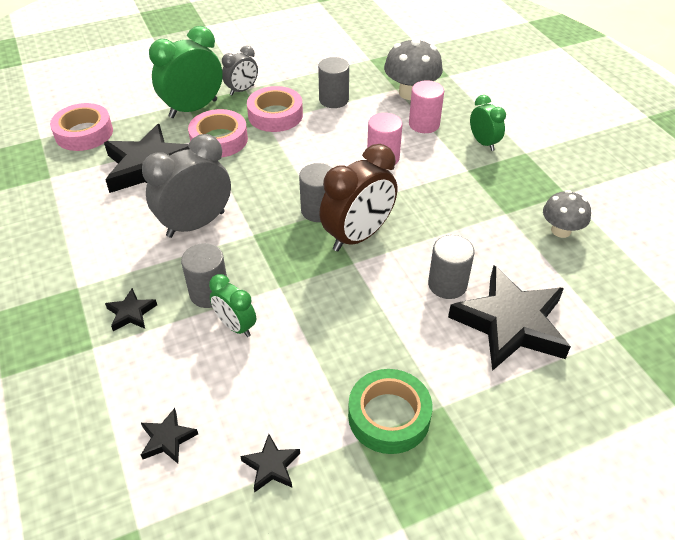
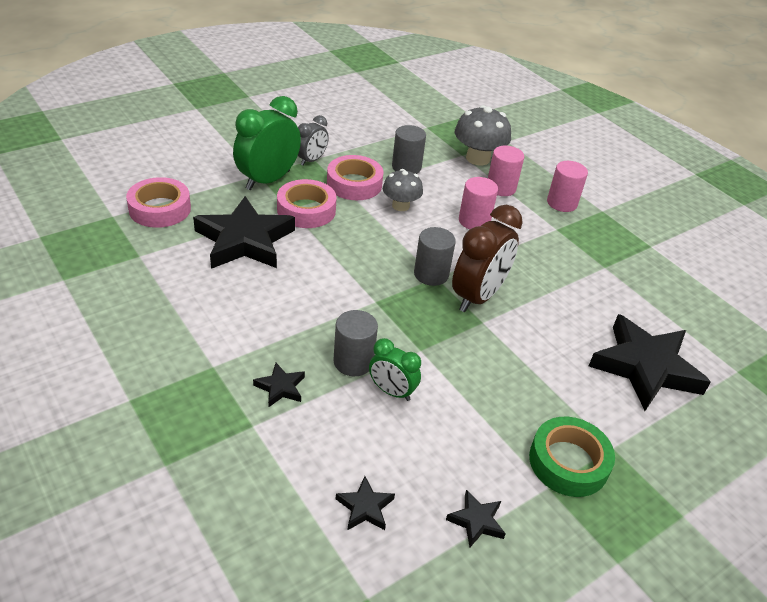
camera: 15 degrees left, 5 degrees down
grey clock [142,134,231,238] -> none
grey cylinder [428,235,475,299] -> none
green clock [470,95,506,151] -> pink cylinder [547,161,588,212]
grey mushroom [543,190,591,238] -> grey mushroom moved to [383,169,423,211]

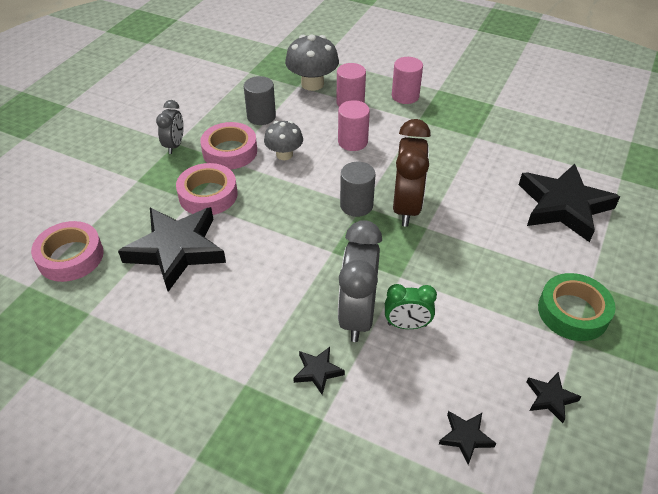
camera: 25 degrees left, 5 degrees up
green clock [233,96,301,190] -> none
grey cylinder [333,310,378,376] -> grey clock [338,220,382,342]

